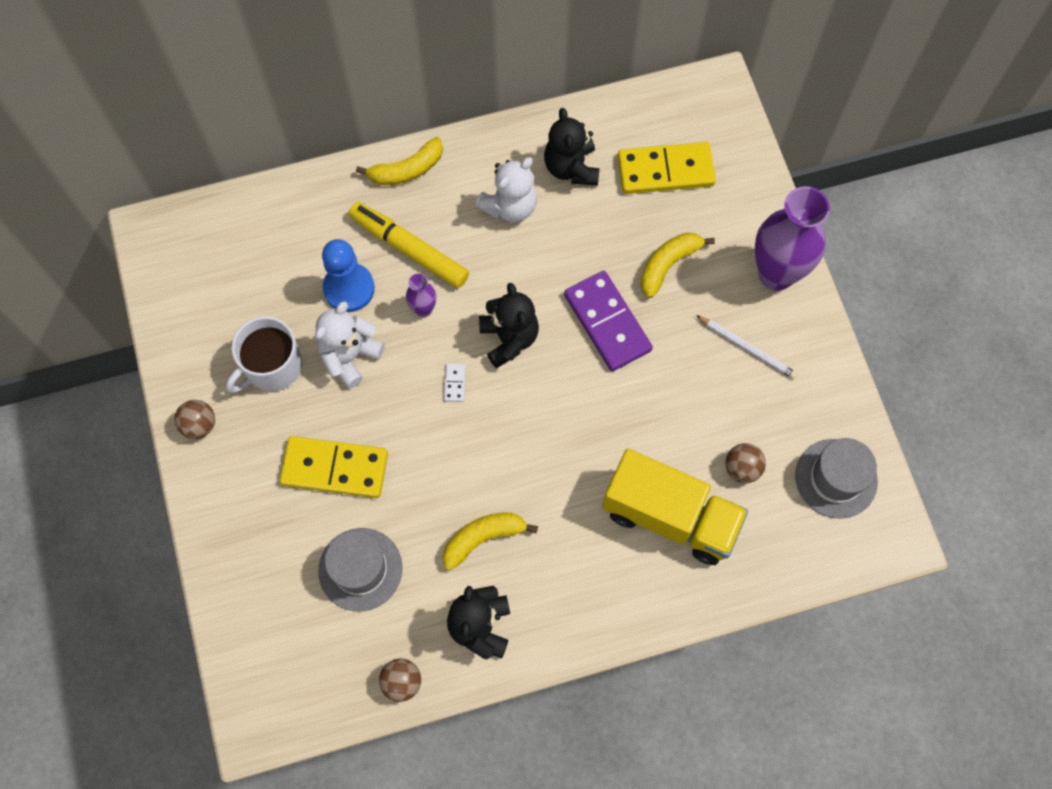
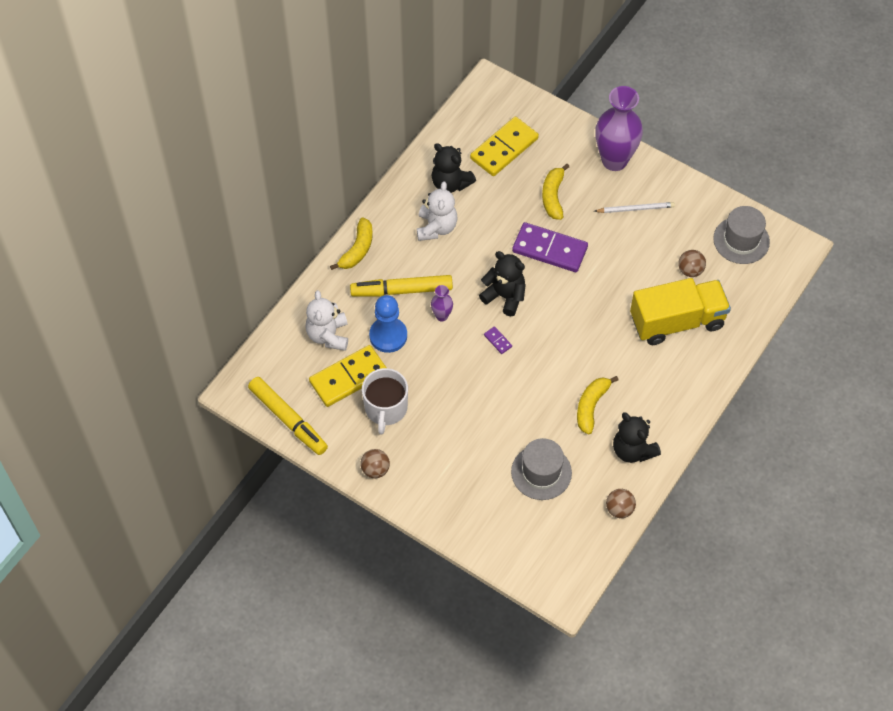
camera: 40 degrees left, 10 degrees down
yellow domino [280,436,388,498] -> yellow domino moved to [309,345,386,407]
white teddy bear [315,301,385,388] -> white teddy bear moved to [305,290,348,351]
white domino [444,363,466,402] -> purple domino [484,326,512,354]
none -> yellow marker [248,377,328,455]

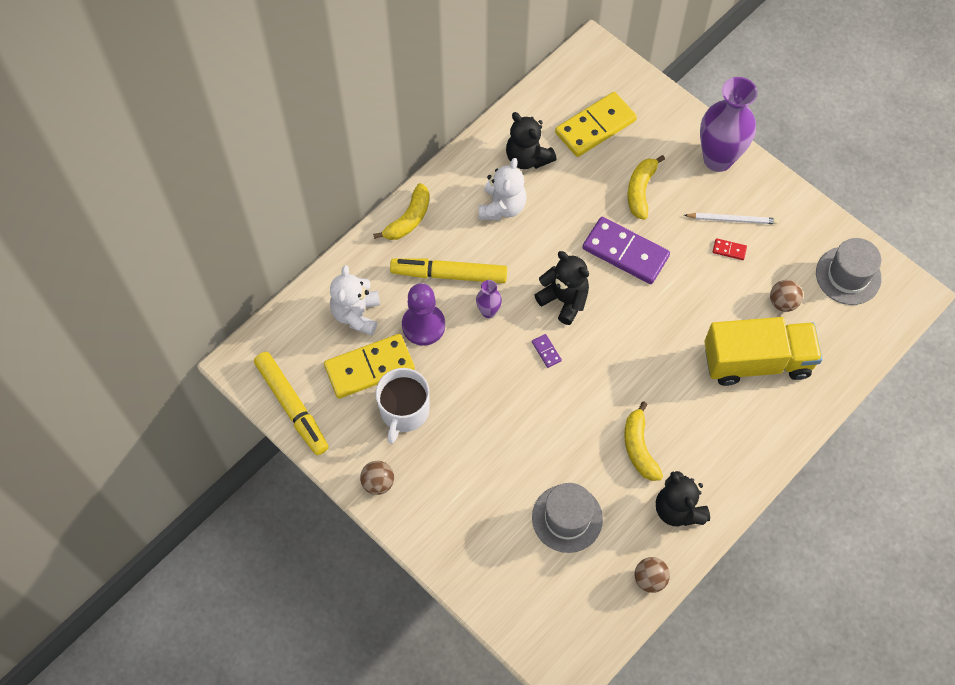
camera: 10 degrees right, 5 degrees up
blue pawn [369,295,407,353] -> purple pawn [402,283,445,346]
yellow banana [577,376,618,435] -> yellow banana turned 45 degrees counterclockwise [624,401,663,481]
none -> red domino [713,238,747,260]

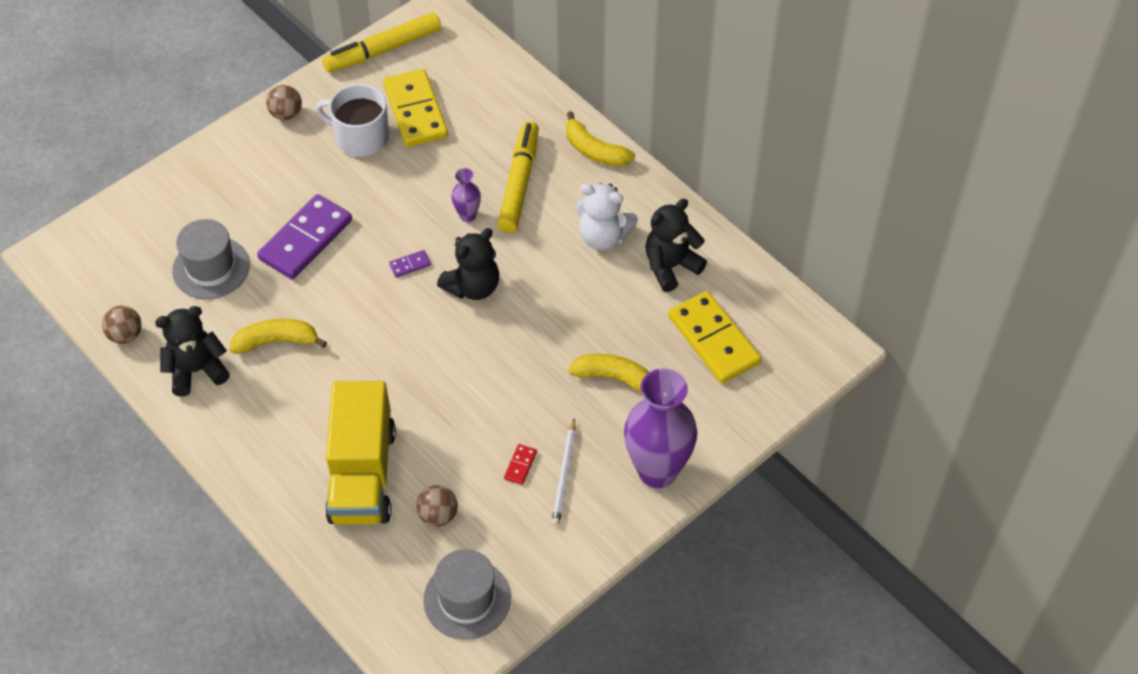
camera: 95 degrees right, 10 degrees down
white teddy bear [330,265,380,335] -> none
purple pawn [402,283,445,346] -> none
purple domino [583,217,670,284] -> purple domino moved to [257,194,352,279]

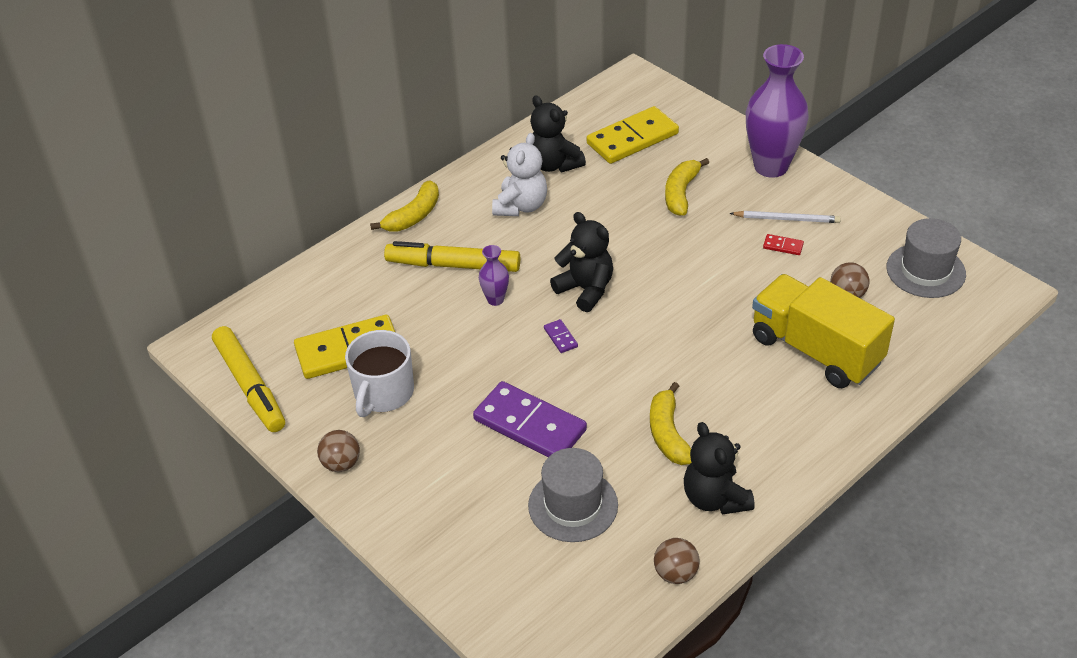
camera: 90 degrees left, 10 degrees down
yellow truck [325,381,396,525] -> yellow truck turned 135 degrees counterclockwise [752,274,895,388]

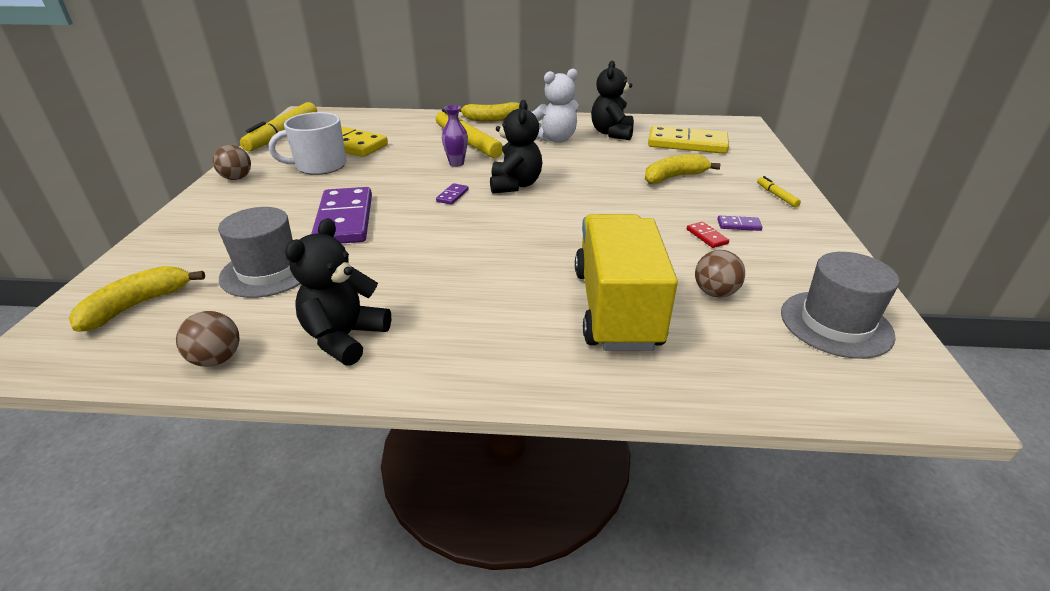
camera: 45 degrees right, 10 degrees down
yellow banana [650,382,691,465] -> yellow banana moved to [69,266,205,332]
white pencil [730,211,841,223] -> purple domino [717,216,762,231]
purple vase [746,44,809,178] -> yellow marker [757,176,801,207]

